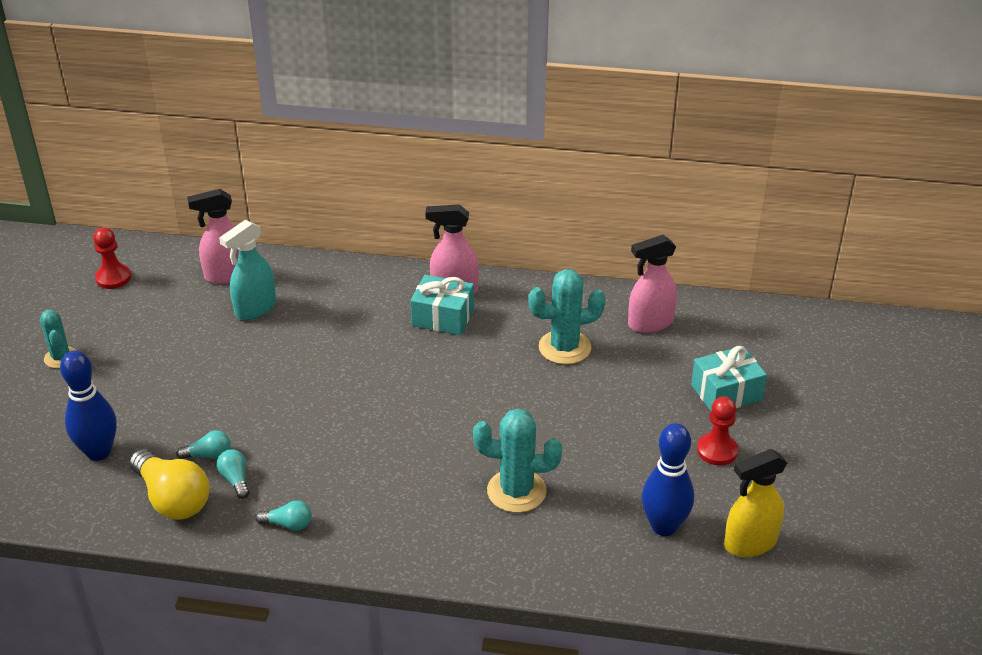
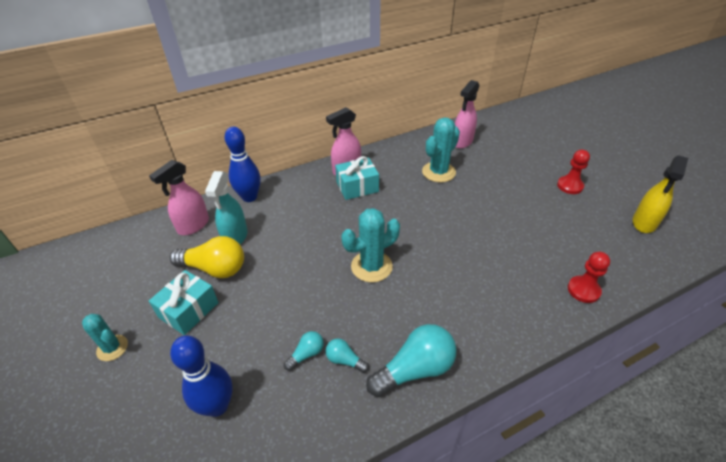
camera: 35 degrees left, 5 degrees up
red pawn [93,227,131,289] -> red pawn moved to [568,252,610,303]
yellow light bulb [130,449,210,520] -> yellow light bulb moved to [170,236,244,278]
turquoise light bulb [256,501,312,531] -> turquoise light bulb [366,324,456,397], size x2.01
turquoise cactus [473,408,562,513] -> turquoise cactus moved to [341,208,400,282]
blue bowling pin [642,423,694,536] -> blue bowling pin moved to [224,127,261,202]
turquoise gift [691,346,767,411] -> turquoise gift moved to [149,270,219,335]

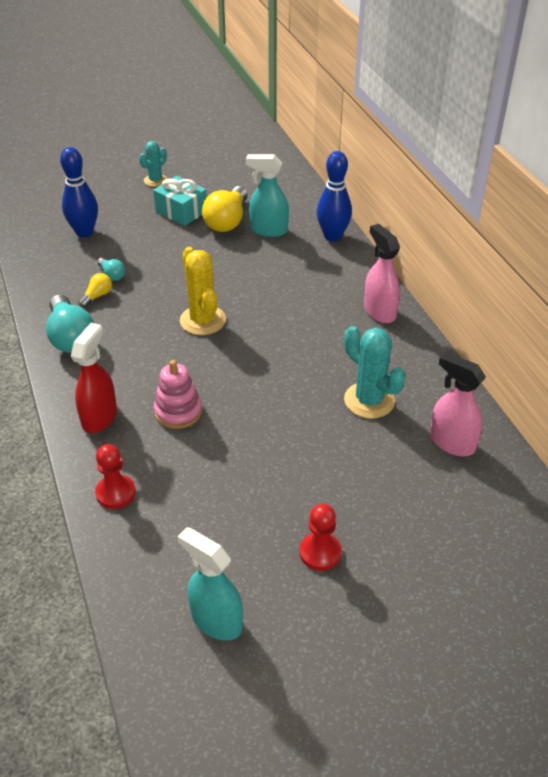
camera: 95 degrees right, 0 degrees up
pink spray bottle [149,160,209,235] -> none
turquoise light bulb [325,338,369,373] -> yellow light bulb [78,273,112,308]
turquoise gift [335,156,379,200] -> none
turquoise cactus [341,208,400,282] -> yellow cactus [180,247,226,335]
yellow spray bottle [633,155,688,233] -> turquoise spray bottle [177,527,243,641]
none -> red spray bottle [71,323,117,433]
none -> pink stacking toy [154,360,202,429]

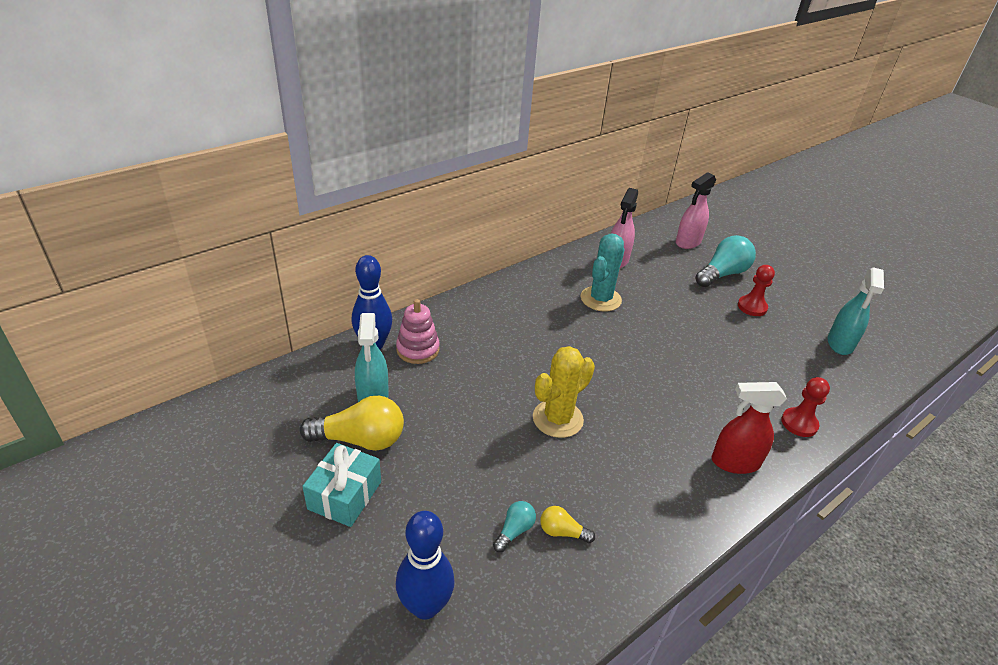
camera: 110 degrees left, 5 degrees down
turquoise light bulb [46,295,94,353] -> turquoise light bulb moved to [695,235,756,287]
turquoise cactus [139,141,167,187] -> none
pink stacking toy [154,360,202,429] -> pink stacking toy moved to [396,299,440,364]
pink spray bottle [364,224,400,323] -> pink spray bottle moved to [676,172,716,249]

